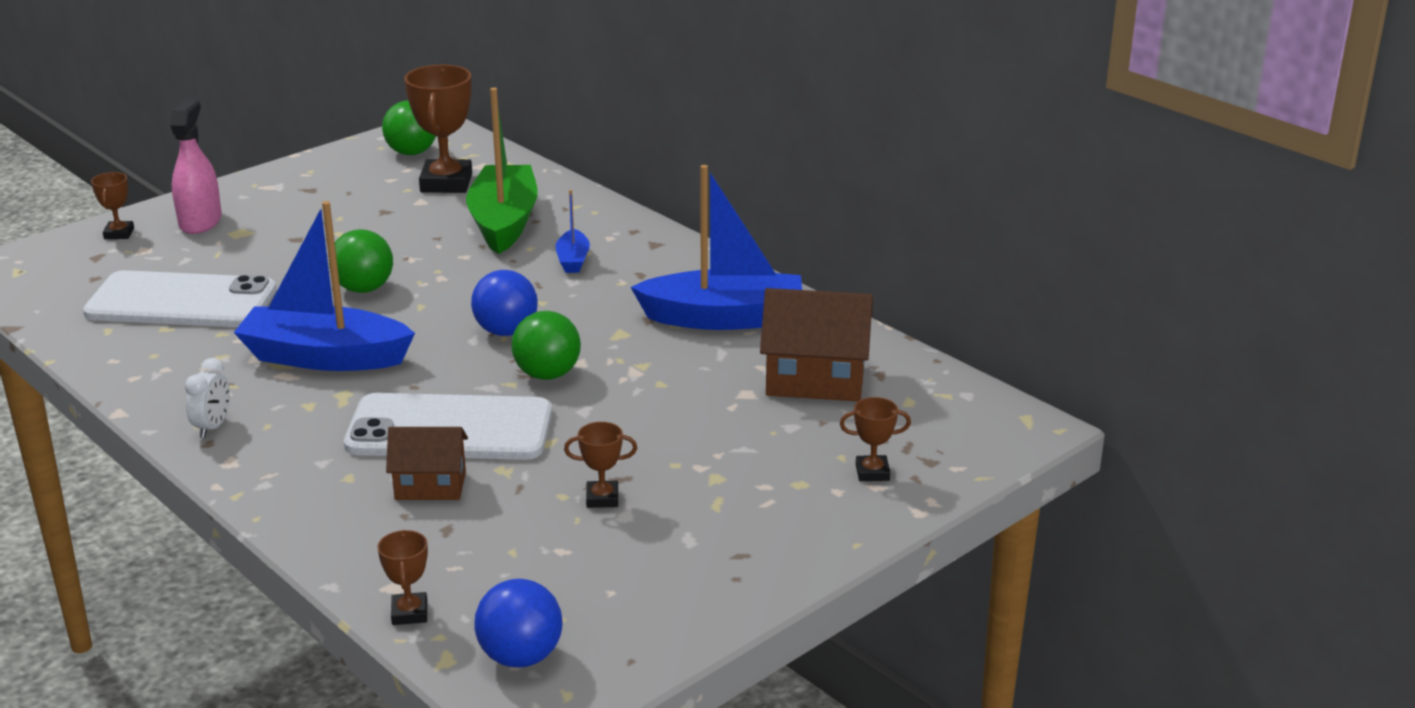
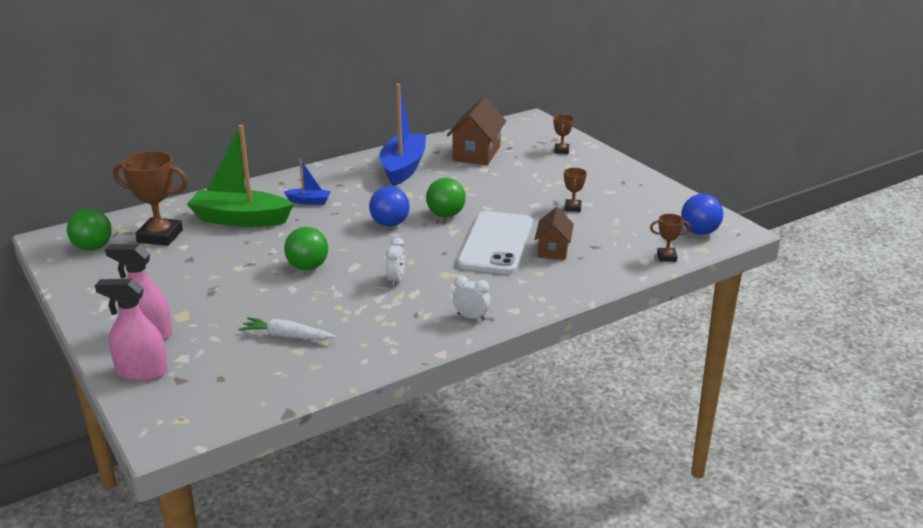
camera: 80 degrees left, 0 degrees up
white phone [83,270,276,327] -> white carrot [239,317,336,340]
brown trophy [91,172,134,239] -> pink spray bottle [95,279,168,381]
blue boat [234,201,415,371] -> white clock [386,238,405,287]

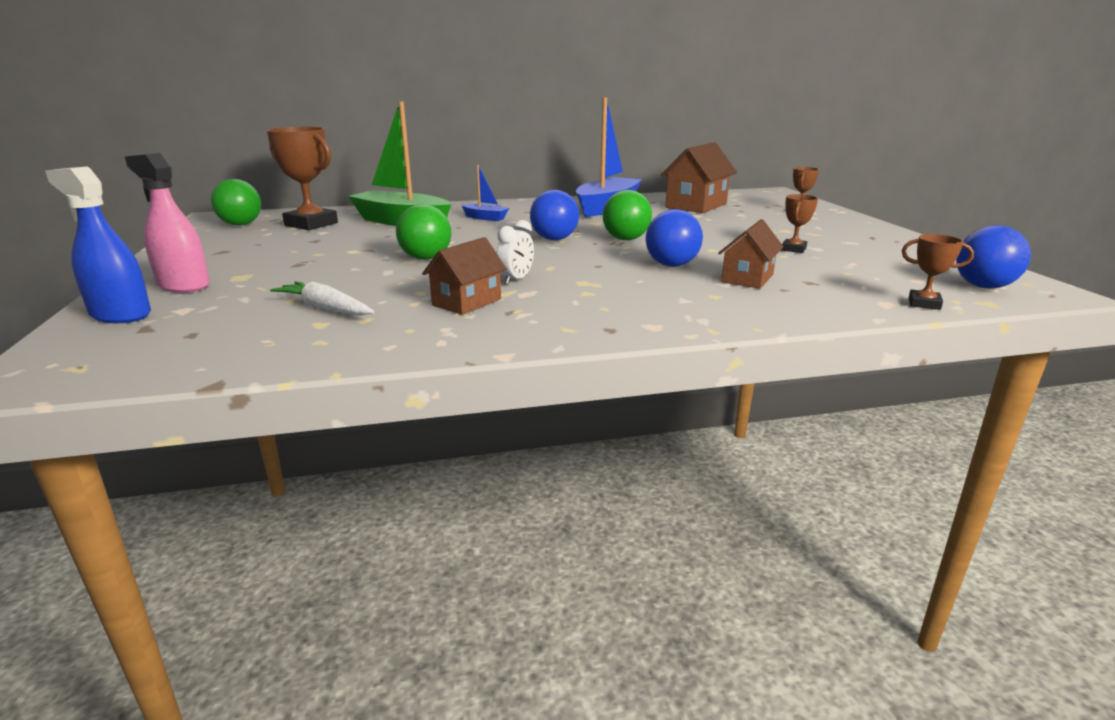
camera: 20 degrees right, 5 degrees down
pink spray bottle [95,279,168,381] -> blue spray bottle [45,166,151,323]
white clock [453,276,491,321] -> none
white phone [457,211,533,274] -> blue ball [646,209,703,267]
none -> brown house [422,237,507,315]

